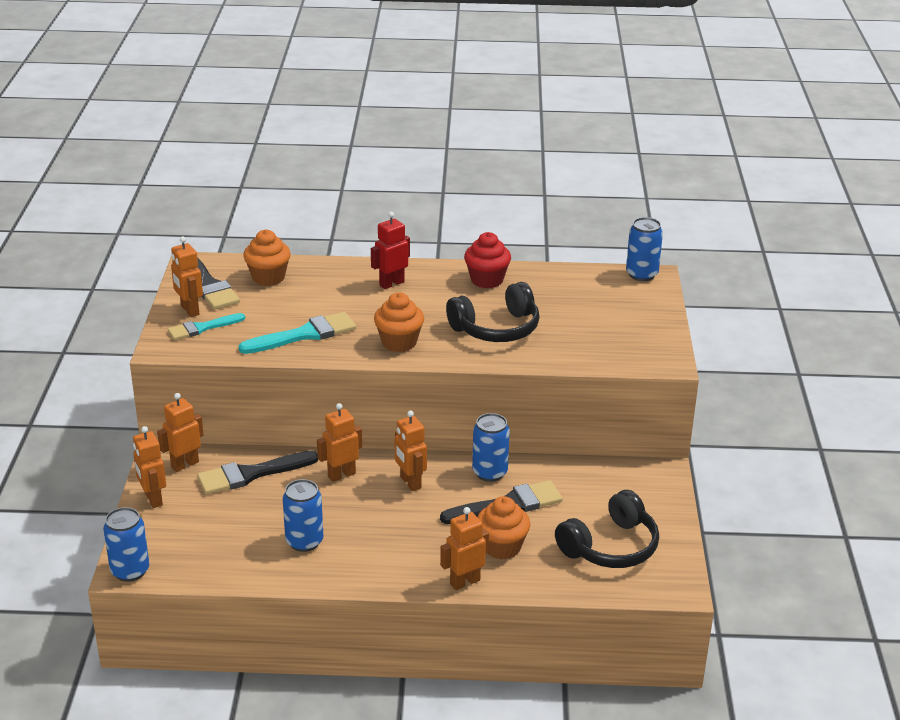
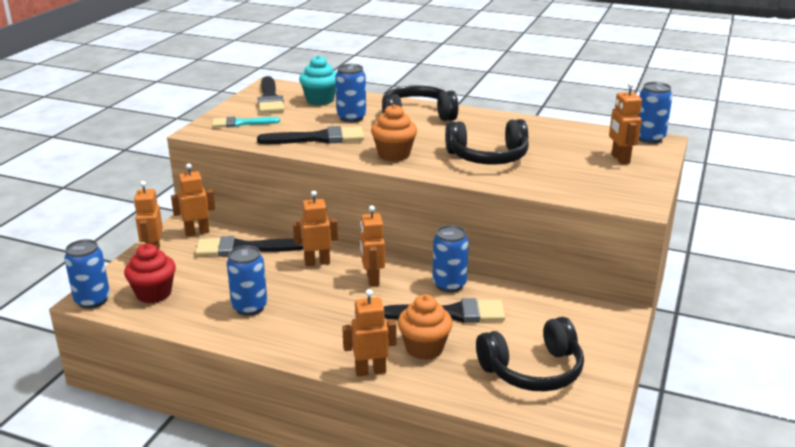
camera: 20 degrees right, 5 degrees down
orange robot [171,236,203,317] -> orange robot moved to [609,82,642,164]
turquoise brush [238,312,356,354] -> black brush [257,126,364,144]
orange cupcake [243,229,291,286] -> turquoise cupcake [299,55,336,105]
red robot [371,212,410,289] -> black headphones [382,85,458,121]
red cupcake [464,232,511,289] -> red cupcake moved to [124,244,176,303]
none -> blue can [335,64,366,122]

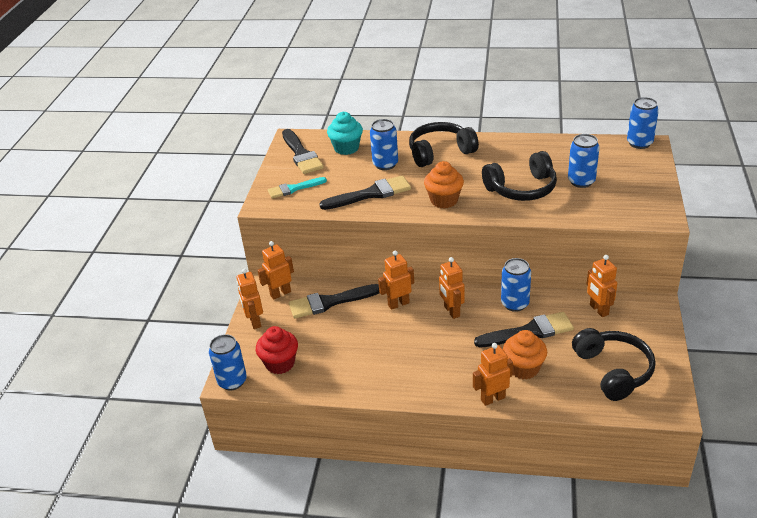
camera: 10 degrees left, 10 degrees up
blue can [227,245,267,316] -> blue can moved to [568,134,599,188]
black headphones [476,317,584,392] -> black headphones turned 75 degrees counterclockwise [572,328,656,401]
orange robot [609,82,642,164] -> orange robot moved to [587,255,617,317]

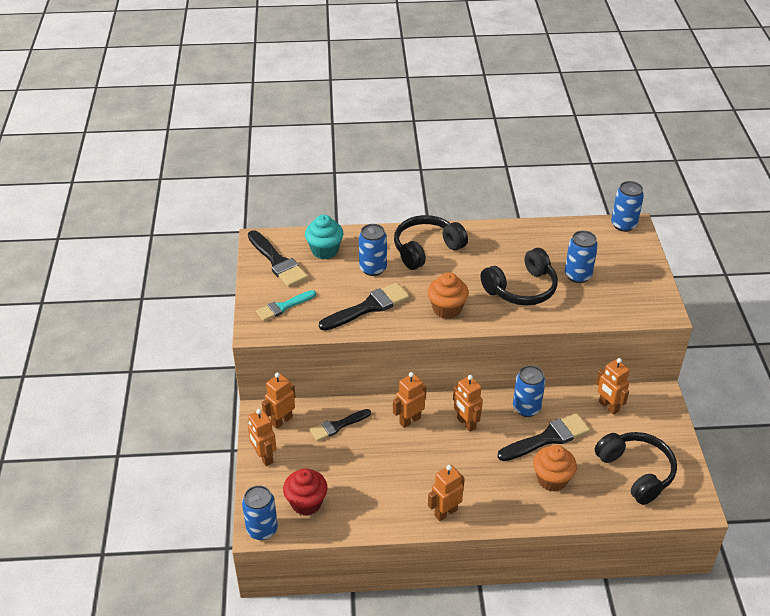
camera: 15 degrees left, 5 degrees up
black brush [289,284,380,319] -> black brush [310,409,371,441], size x0.66
orange robot [473,343,513,406] -> orange robot moved to [428,465,465,521]

